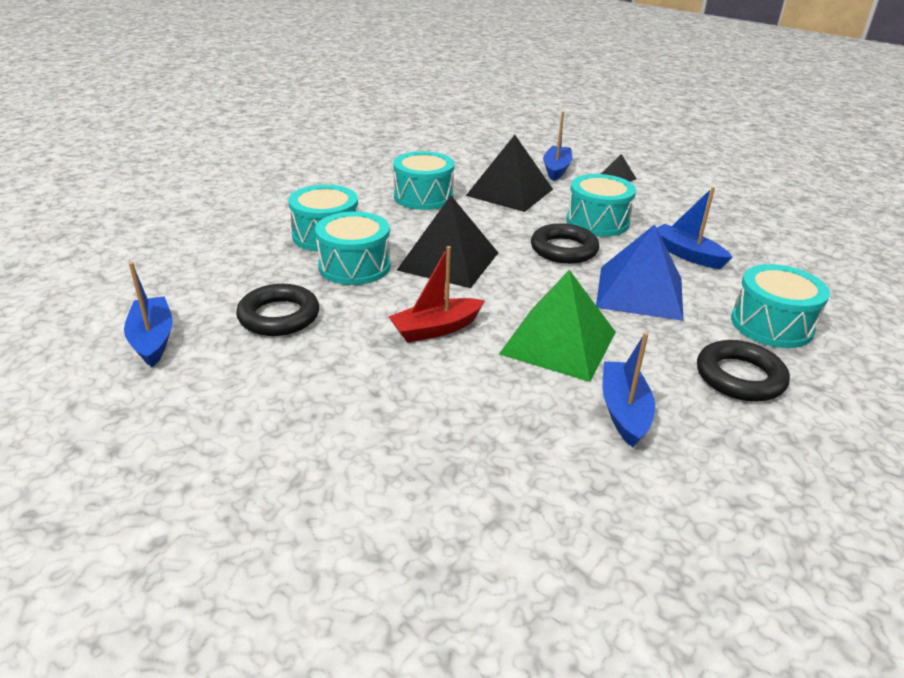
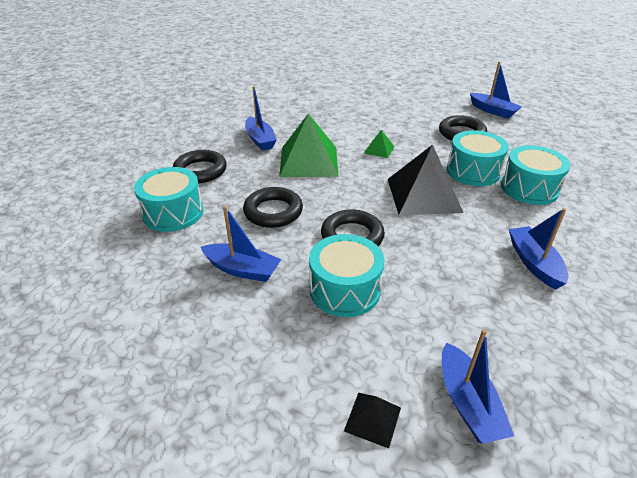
camera: 155 degrees right, 5 degrees up
red boat [388,246,485,343] -> green pyramid [364,130,394,158]
turquoise drum [393,151,455,210] -> blue boat [509,208,569,289]
black pyramid [466,135,553,212] -> none
blue pyramid [596,224,684,321] -> black ring [243,187,303,228]

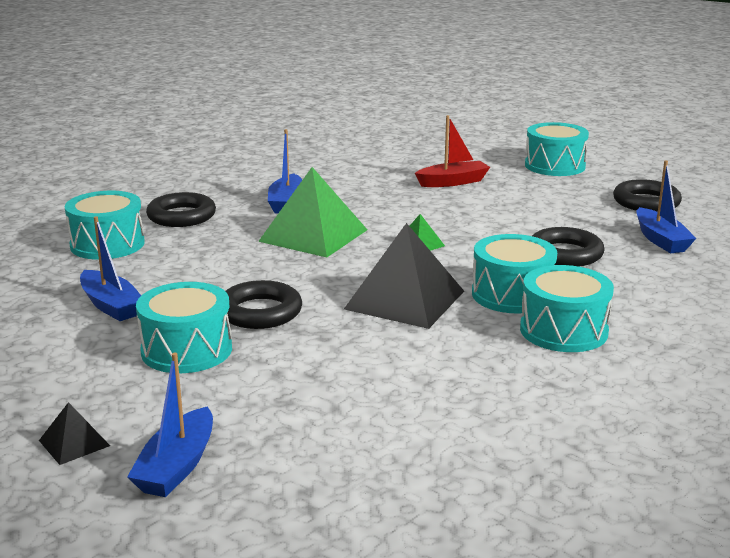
camera: 30 degrees right, 15 degrees down
black ring [243,187,303,228] -> black ring moved to [613,179,682,212]
blue boat [509,208,569,289] -> none
none -> red boat [415,115,490,187]
none -> turquoise drum [525,122,589,176]

